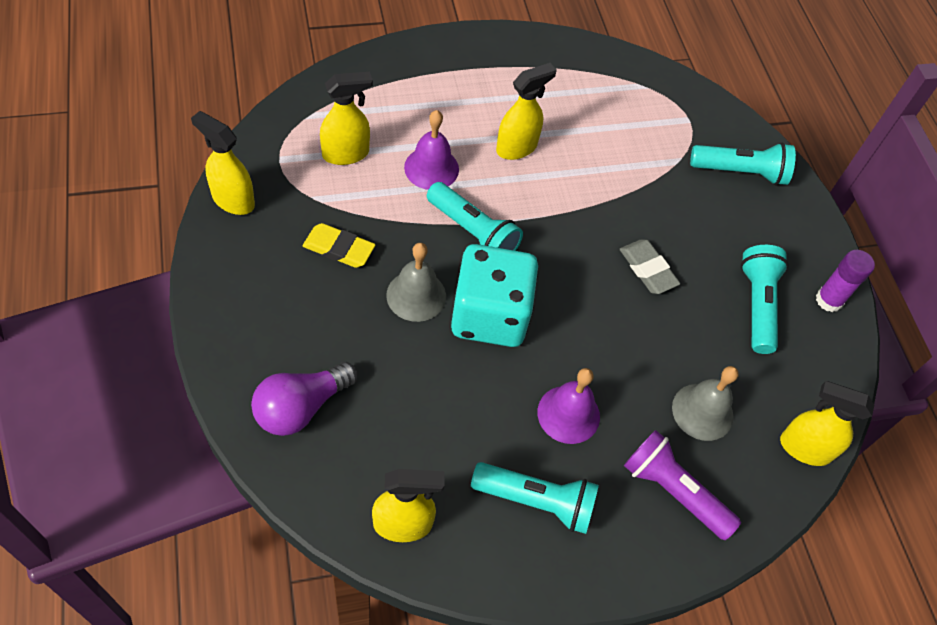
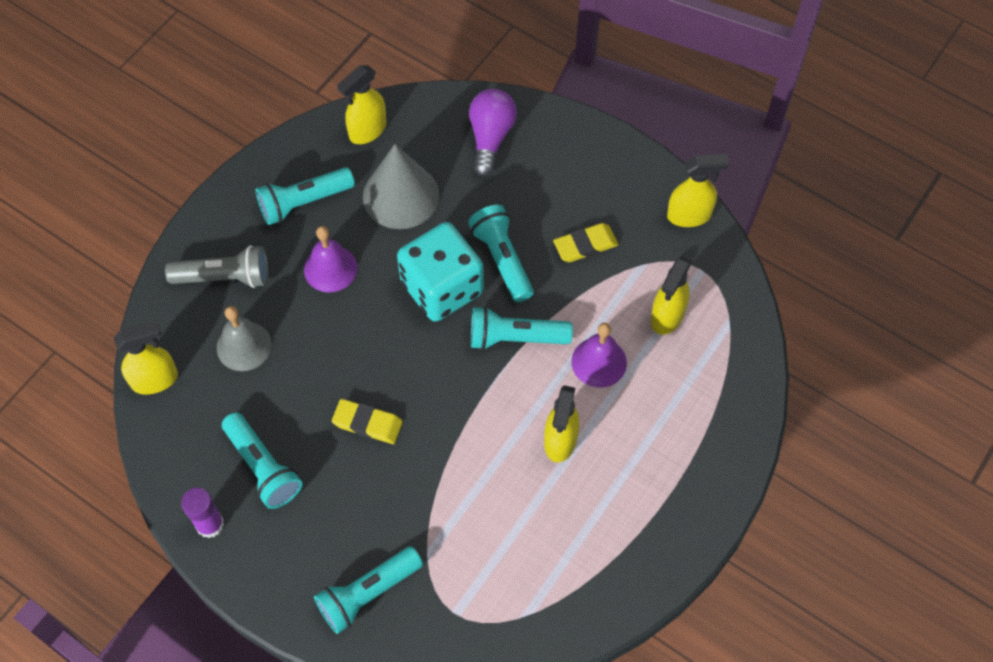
camera: 145 degrees right, 5 degrees up
grey bell [386,243,446,322] -> turquoise flashlight [468,205,534,302]
grey eraser [620,240,680,294] -> yellow eraser [332,399,403,444]
purple flashlight [624,430,741,540] -> grey flashlight [165,245,268,288]
none -> grey cone [363,144,439,229]

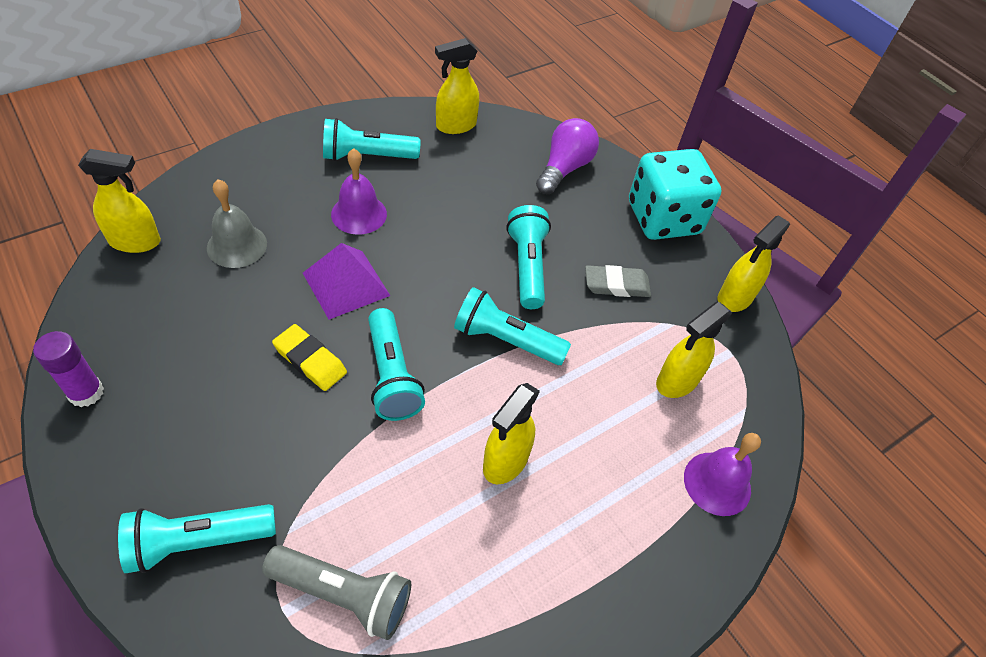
camera: 15 degrees right, 10 degrees down
grey flashlight [165,245,268,288] -> grey flashlight moved to [262,545,411,640]
turquoise flashlight [222,412,303,509] -> turquoise flashlight moved to [368,308,425,421]
grey cone [363,144,439,229] -> none
turquoise dice [397,222,484,322] -> turquoise dice moved to [629,149,722,240]
yellow eraser [553,223,619,262] -> grey eraser [585,265,651,297]
purple bell [572,323,627,387] -> purple bell moved to [684,433,761,516]
yellow spray bottle [667,154,729,227] -> yellow spray bottle turned 120 degrees clockwise [718,215,790,312]
none -> purple pyramid [303,243,390,319]

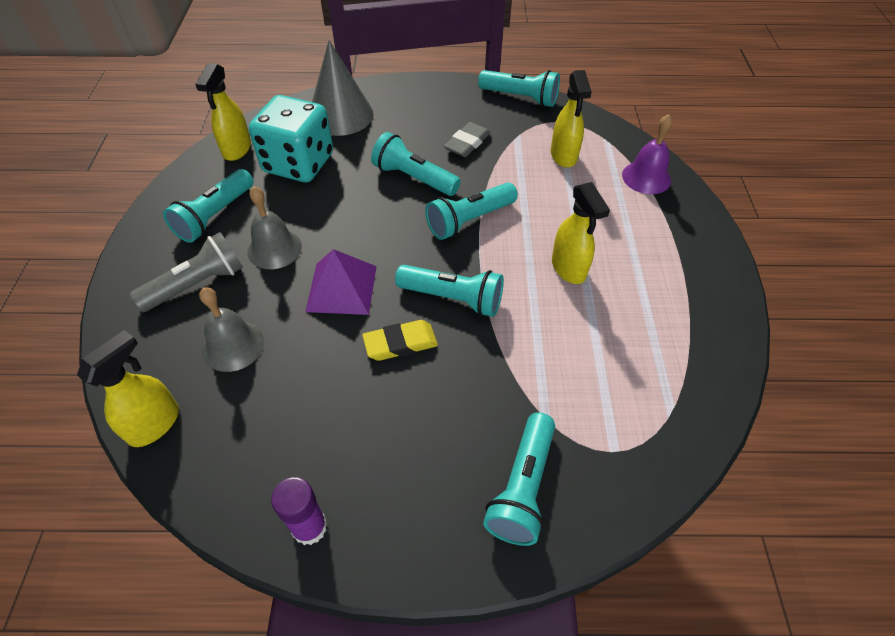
camera: 50 degrees left, 0 degrees up
grey flashlight [262,545,411,640] -> grey flashlight moved to [130,232,243,312]
purple bell [331,148,387,235] -> grey bell [247,186,302,269]
purple light bulb [536,118,599,194] -> grey cone [312,40,373,136]
turquoise dice [629,149,722,240] -> turquoise dice moved to [249,95,333,182]
yellow spray bottle [718,215,790,312] -> turquoise flashlight [478,70,560,107]

